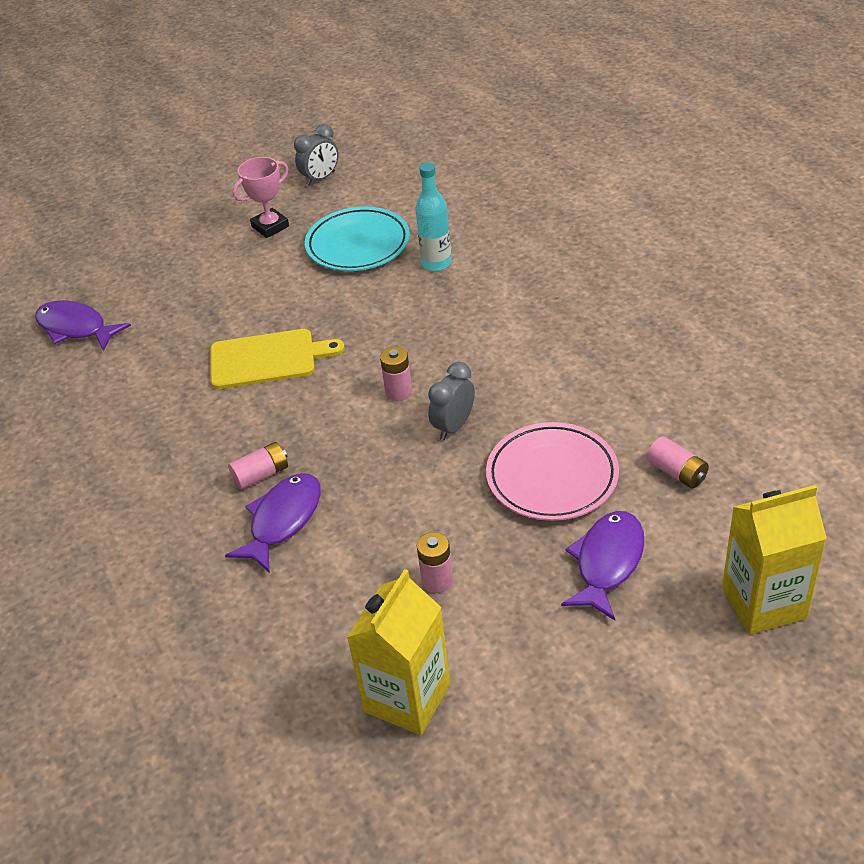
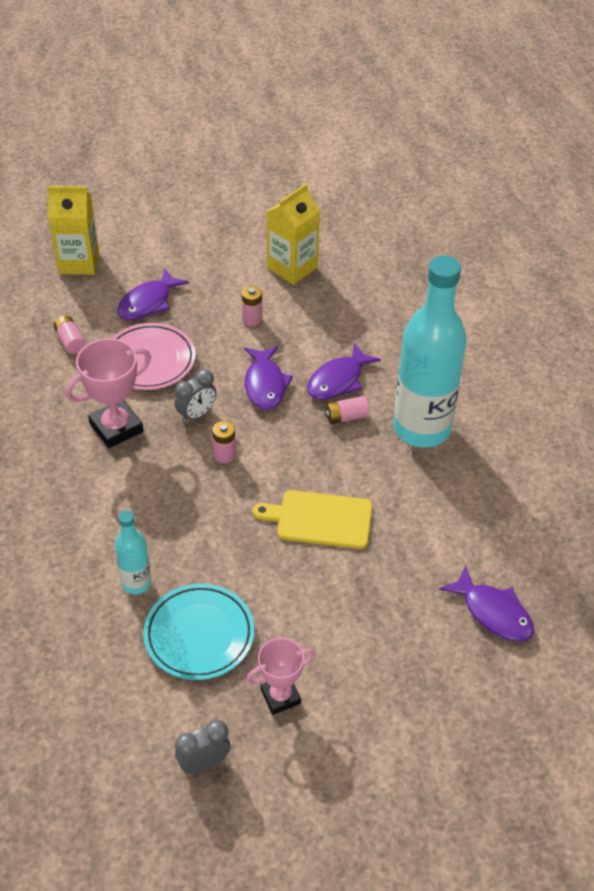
camera: 170 degrees left, 5 degrees up
none -> pink trophy [65,338,151,448]
none -> purple fish [244,346,293,410]
none -> turquoise bottle [393,255,467,448]

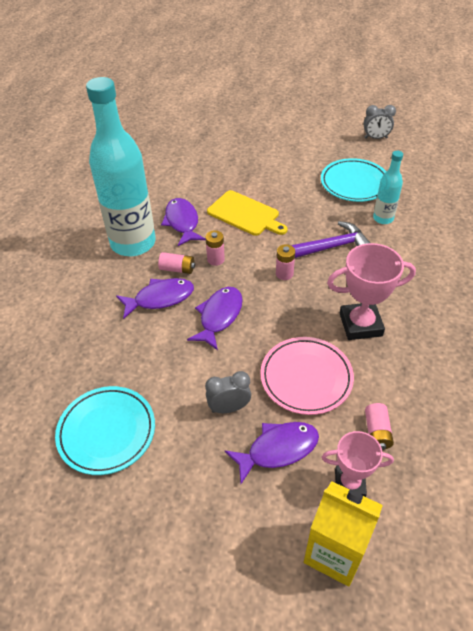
camera: 150 degrees left, 0 degrees up
grey clock [174,369,217,423] -> grey clock moved to [205,371,251,413]
pink battery [242,286,262,326] -> pink battery moved to [205,230,225,266]
pink trophy [246,638,315,715] -> pink trophy moved to [322,431,394,497]
yellow carton [267,184,320,285] -> turquoise plate [55,386,155,475]
purple fish [439,566,534,641] -> purple fish moved to [161,198,206,246]
none -> purple hammer [291,221,370,258]

